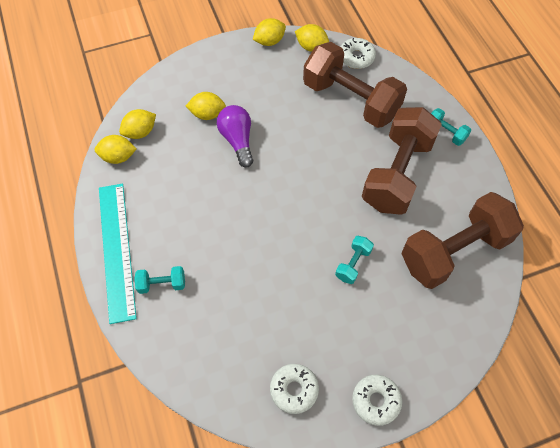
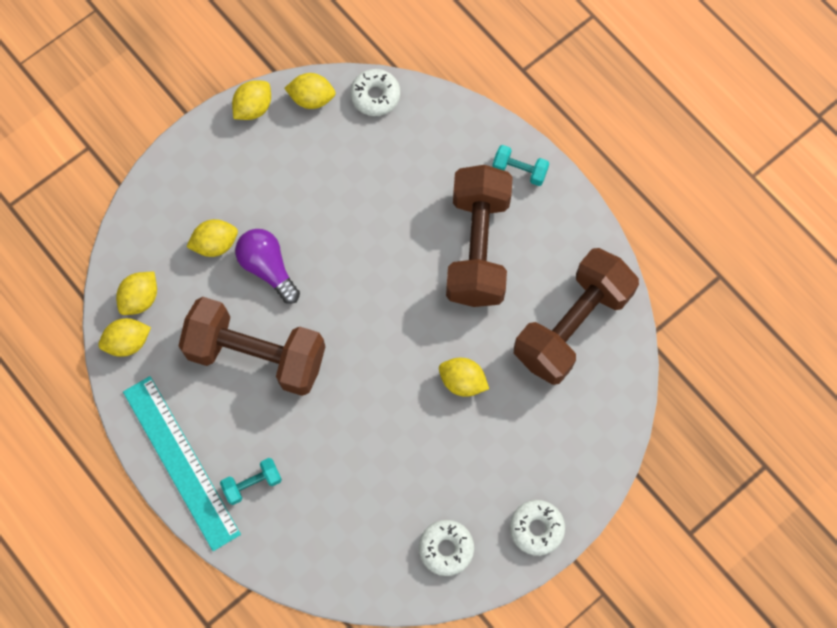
camera: 20 degrees left, 10 degrees up
brown dumbbell [303,42,407,128] -> brown dumbbell moved to [178,297,325,396]
turquoise dumbbell [335,236,374,284] -> yellow lemon [439,358,489,397]

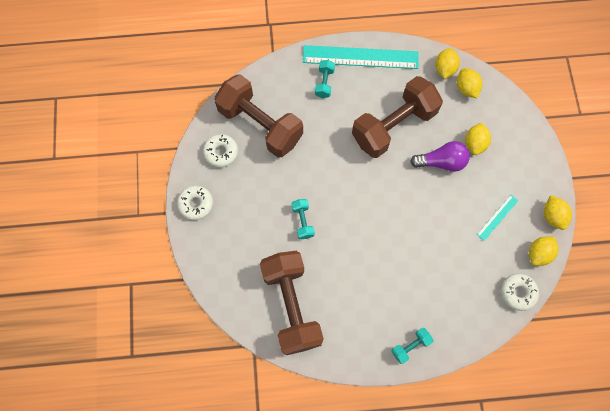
camera: 125 degrees right, 0 degrees up
yellow lemon [439,358,489,397] -> turquoise dumbbell [292,199,315,239]
brown dumbbell [446,165,513,307] -> brown dumbbell moved to [214,74,303,158]
none -> turquoise ruler [477,195,518,241]

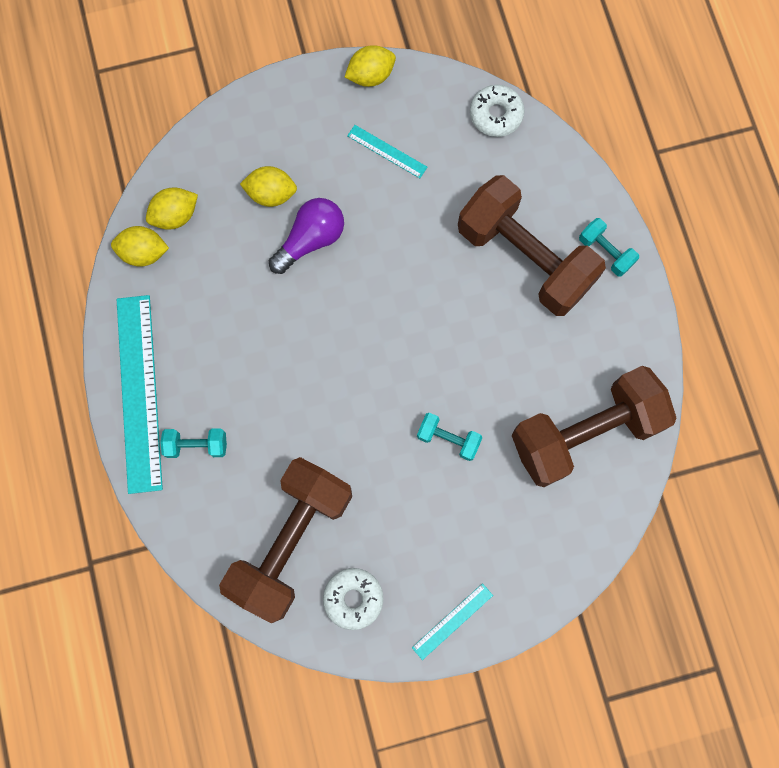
camera: 100 degrees left, 5 degrees up
white donut [177,185,213,220] -> turquoise ruler [412,583,493,660]
turquoise dumbbell [292,199,315,239] -> turquoise dumbbell turned 45 degrees clockwise [417,413,483,461]
brown dumbbell [352,76,443,158] -> brown dumbbell moved to [458,175,606,316]
purple light bulb [410,141,470,172] -> purple light bulb turned 60 degrees clockwise [269,198,344,274]
yellow lemon [529,237,558,266] -> none

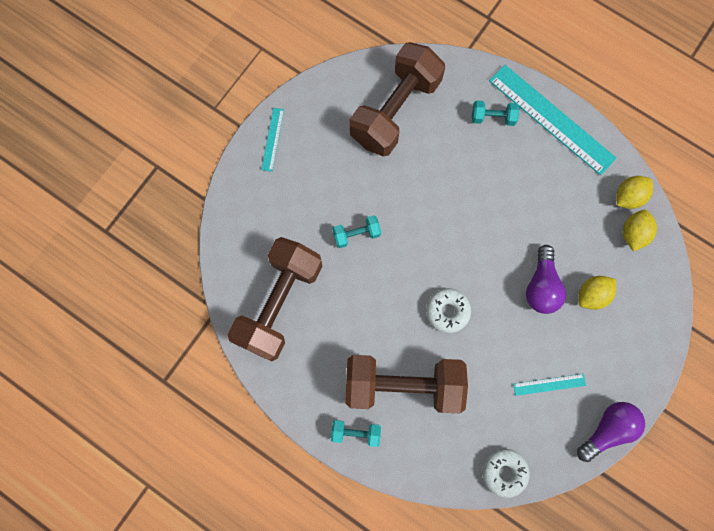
camera: 140 degrees right, 0 degrees up
turquoise dumbbell [160,428,227,458] -> turquoise dumbbell turned 45 degrees clockwise [472,100,519,126]
brown dumbbell [219,457,352,623] -> brown dumbbell turned 45 degrees clockwise [350,42,445,157]
white donut [323,568,384,630] -> white donut moved to [426,288,471,333]
yellow lemon [345,45,396,87] -> purple light bulb [577,402,645,462]

